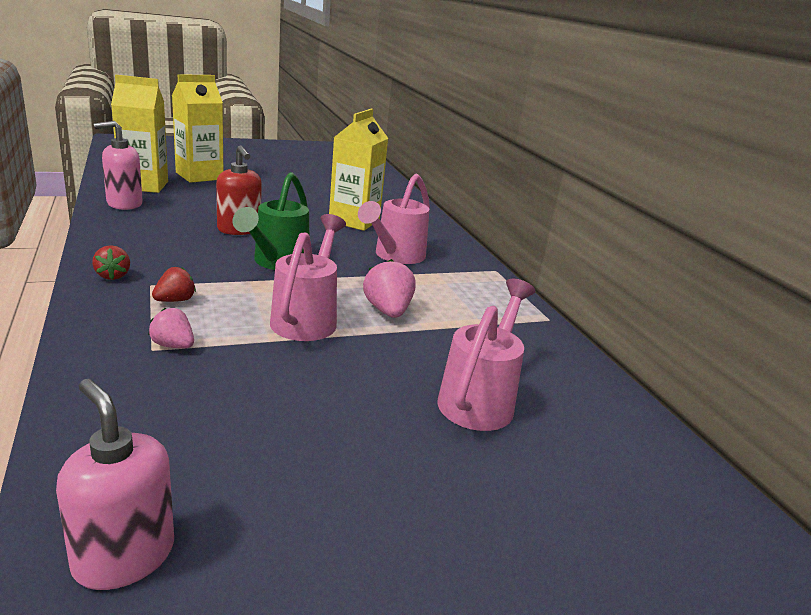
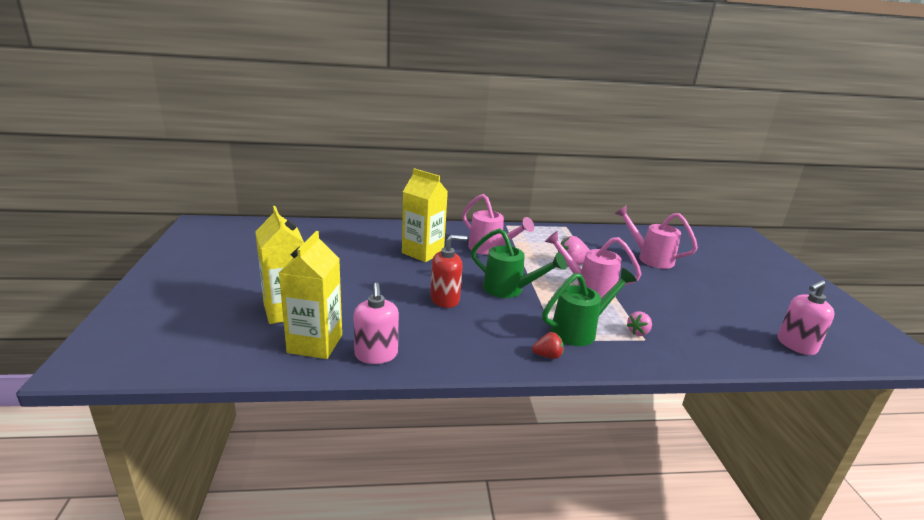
camera: 75 degrees left, 0 degrees up
red strawberry [152,267,196,302] -> green watering can [542,268,636,346]

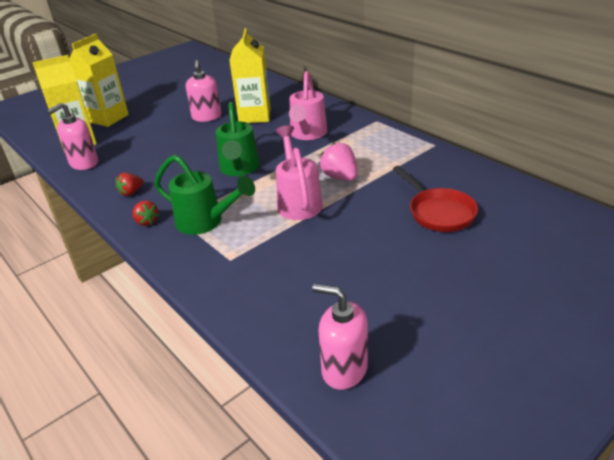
camera: 60 degrees right, 10 degrees up
red soap dispenser [430,235,467,308] -> none
pink watering can [614,205,698,269] -> red pan [393,166,478,232]
pink strawberry [627,311,652,336] -> none
none -> red strawberry [116,172,143,196]
none -> pink soap dispenser [186,60,222,122]

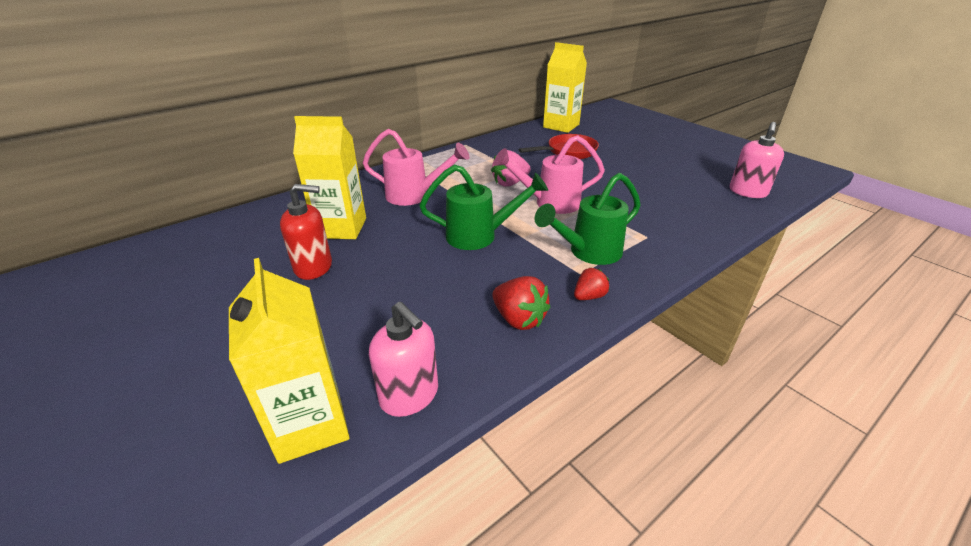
camera: 90 degrees left, 0 degrees up
yellow carton [69,34,129,127] -> yellow carton moved to [543,42,587,133]
red strawberry [116,172,143,196] -> red strawberry [492,276,550,330], size x1.55
green watering can [154,155,255,235] -> green watering can turned 150 degrees counterclockwise [534,173,641,265]
pink soap dispenser [186,60,222,122] -> red soap dispenser [280,184,332,280]

